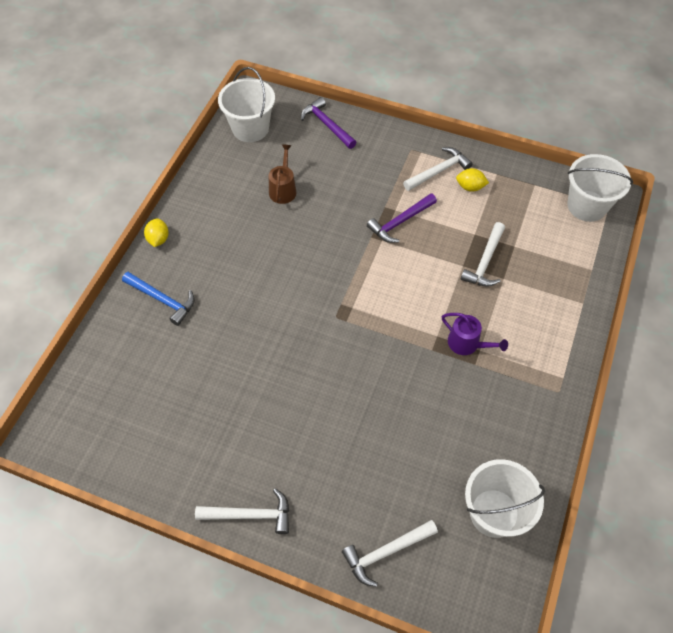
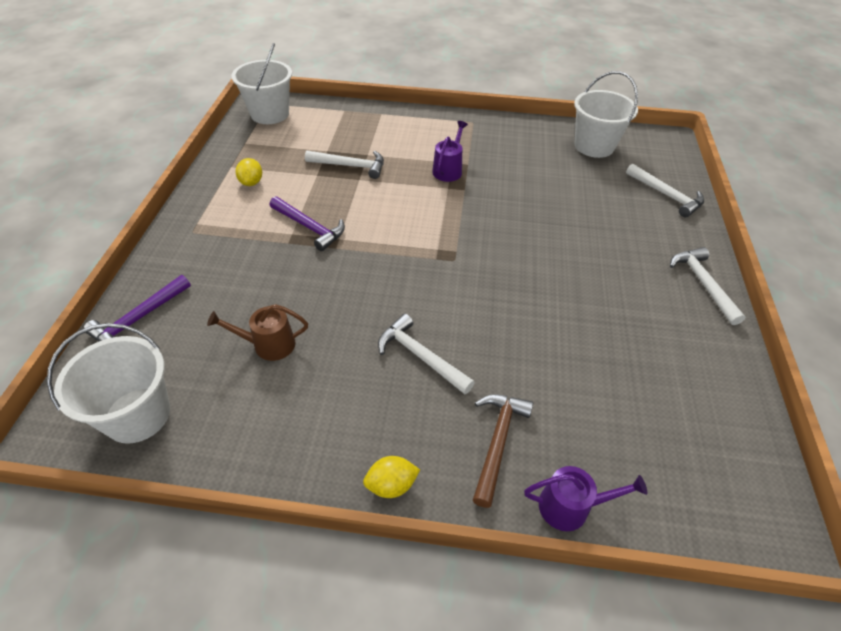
camera: 105 degrees left, 10 degrees down
blue hammer [122,272,195,326] -> brown hammer [473,394,533,508]
white hammer [403,147,473,191] -> white hammer moved to [378,314,475,394]
none -> purple watering can [524,466,647,531]

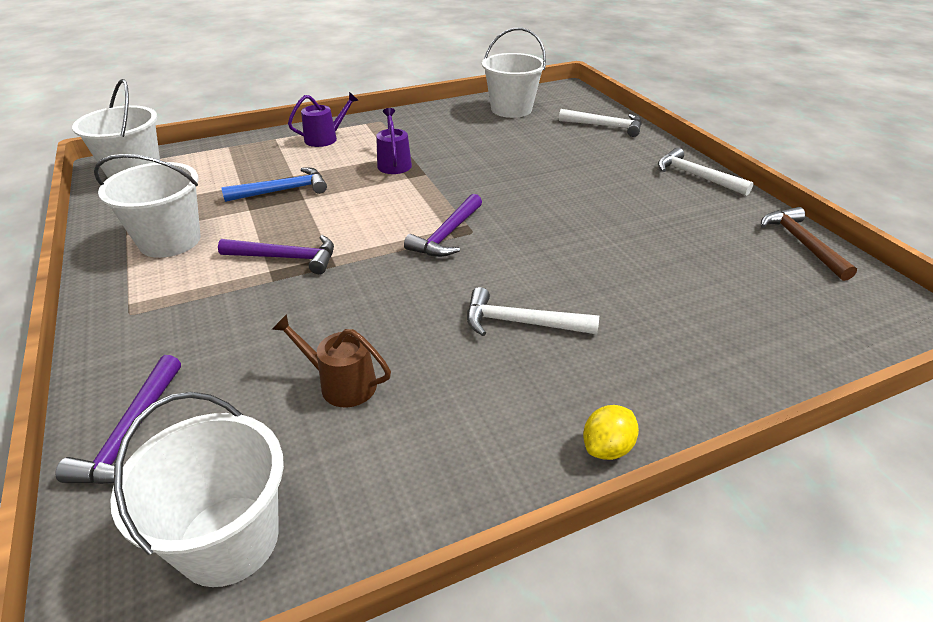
camera: 30 degrees left, 10 degrees down
brown watering can [207,304,308,361] -> brown watering can turned 60 degrees clockwise [272,314,391,408]
yellow lemon [236,158,262,186] -> white bucket [94,154,200,258]
white hammer [305,150,384,179] -> blue hammer [221,167,327,202]
brown hammer [473,394,533,508] -> brown hammer moved to [761,207,857,281]
purple watering can [524,466,647,531] -> purple watering can moved to [288,92,359,147]
none -> purple hammer [404,194,482,257]

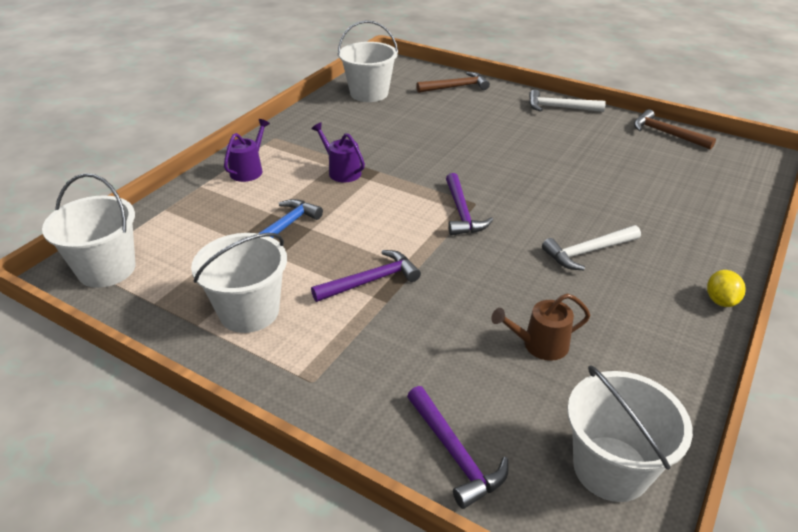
camera: 35 degrees left, 0 degrees up
white hammer [559,109,642,137] -> brown hammer [416,72,490,93]

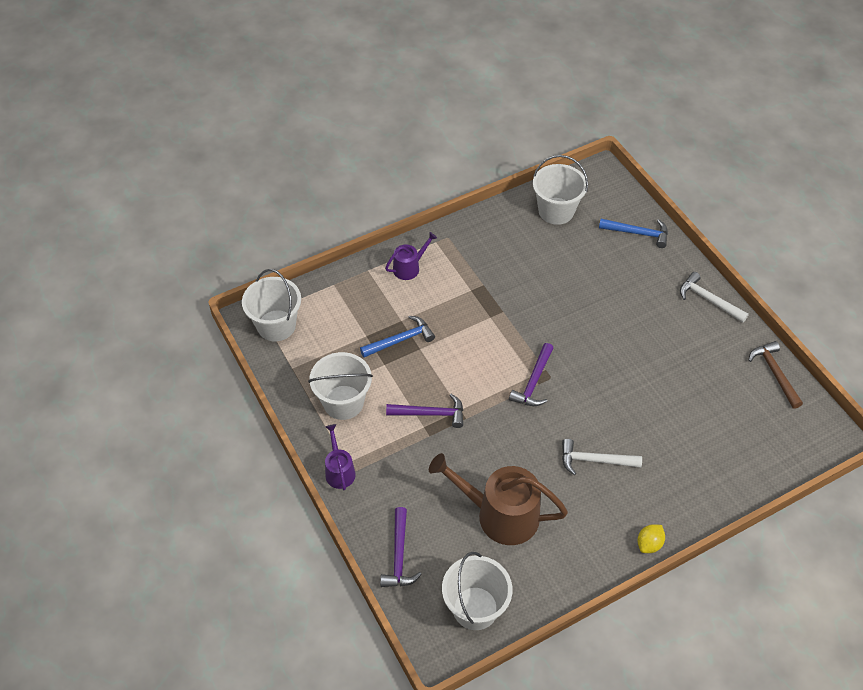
camera: 30 degrees right, 15 degrees up
purple watering can [311,122,365,182] -> purple watering can moved to [325,424,356,490]
brown hammer [416,72,490,93] -> blue hammer [599,219,668,248]
brown watering can [491,293,590,361] -> brown watering can [429,453,568,545], size x1.96

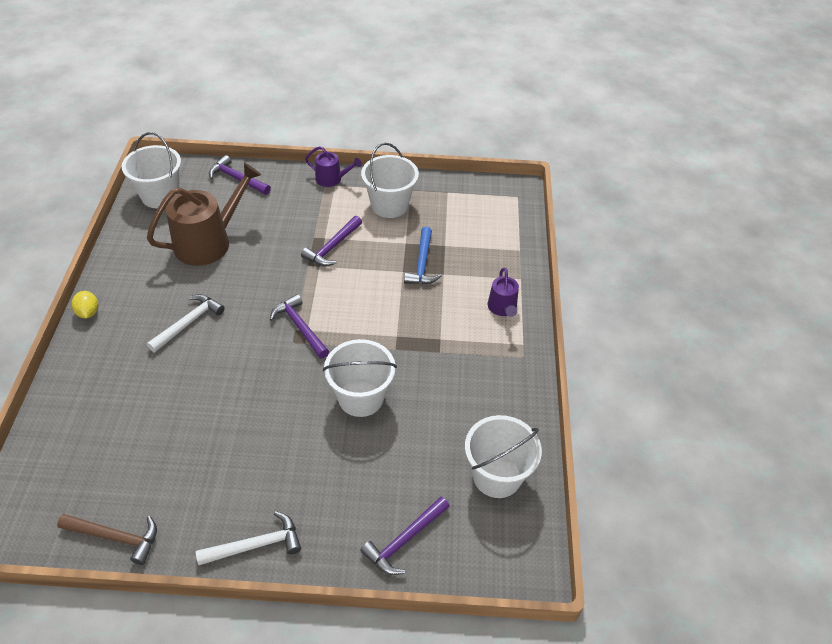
camera: 120 degrees right, 5 degrees down
white bucket [242,269,301,341] -> white bucket moved to [323,339,397,417]
blue hammer [599,219,668,248] -> purple hammer [360,497,450,575]

